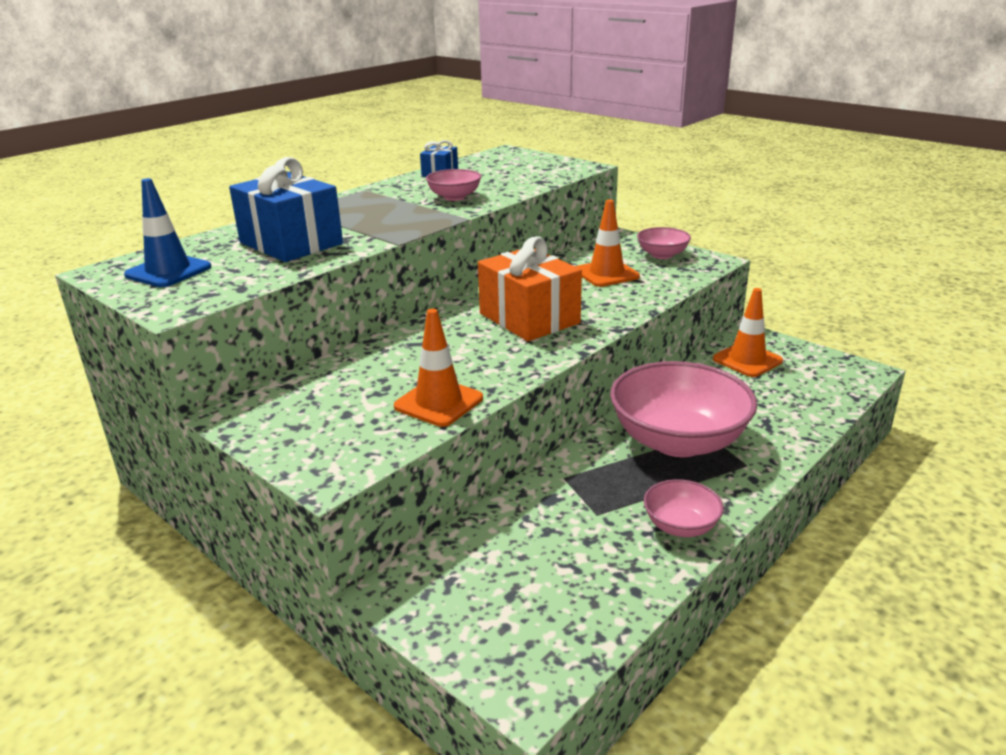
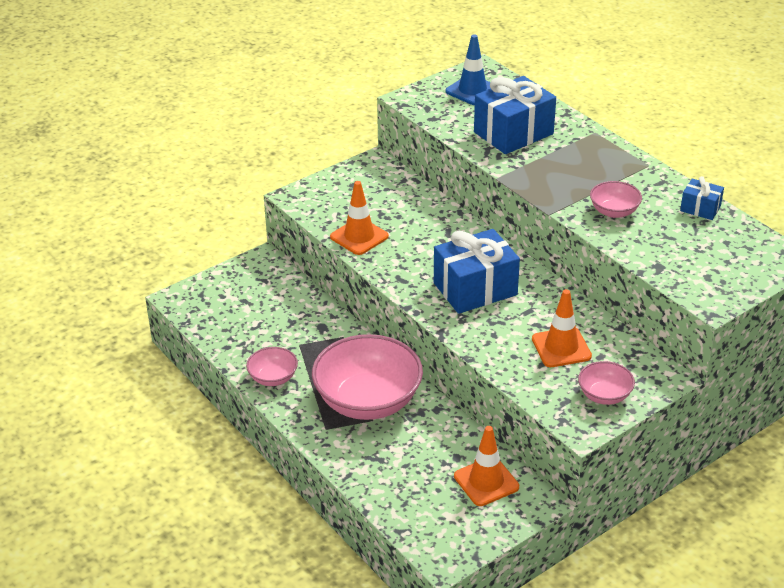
camera: 100 degrees right, 10 degrees up
orange gift [478,236,582,341] -> blue gift [434,229,520,314]

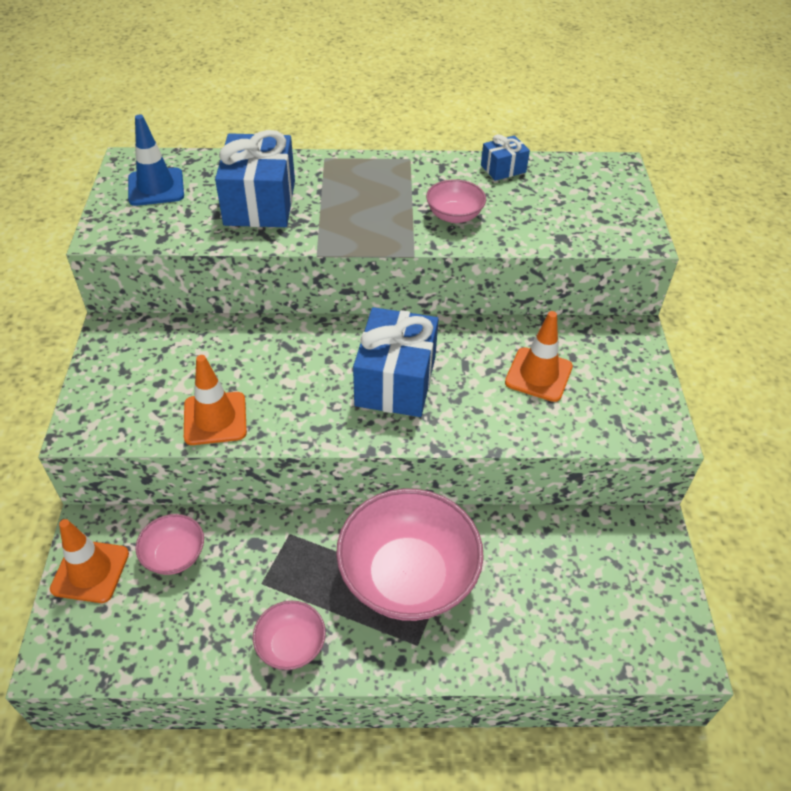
camera: 55 degrees left, 10 degrees up
orange traffic cone [454,426,519,506] -> orange traffic cone moved to [50,519,129,603]
pink bowl [578,361,635,405] -> pink bowl moved to [135,514,204,575]

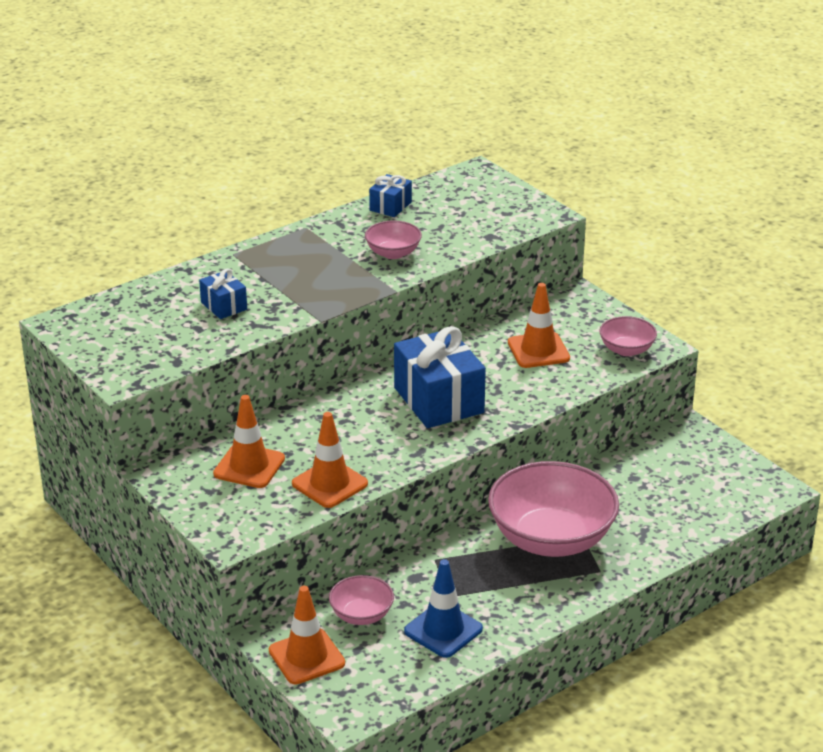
camera: 35 degrees left, 15 degrees down
blue traffic cone [128,114,184,206] -> blue traffic cone moved to [404,559,483,658]
blue gift [215,130,295,227] -> blue gift [199,269,247,319], size x0.50
pink bowl [253,601,326,670] -> pink bowl moved to [599,316,657,356]
none -> orange traffic cone [213,395,285,488]

